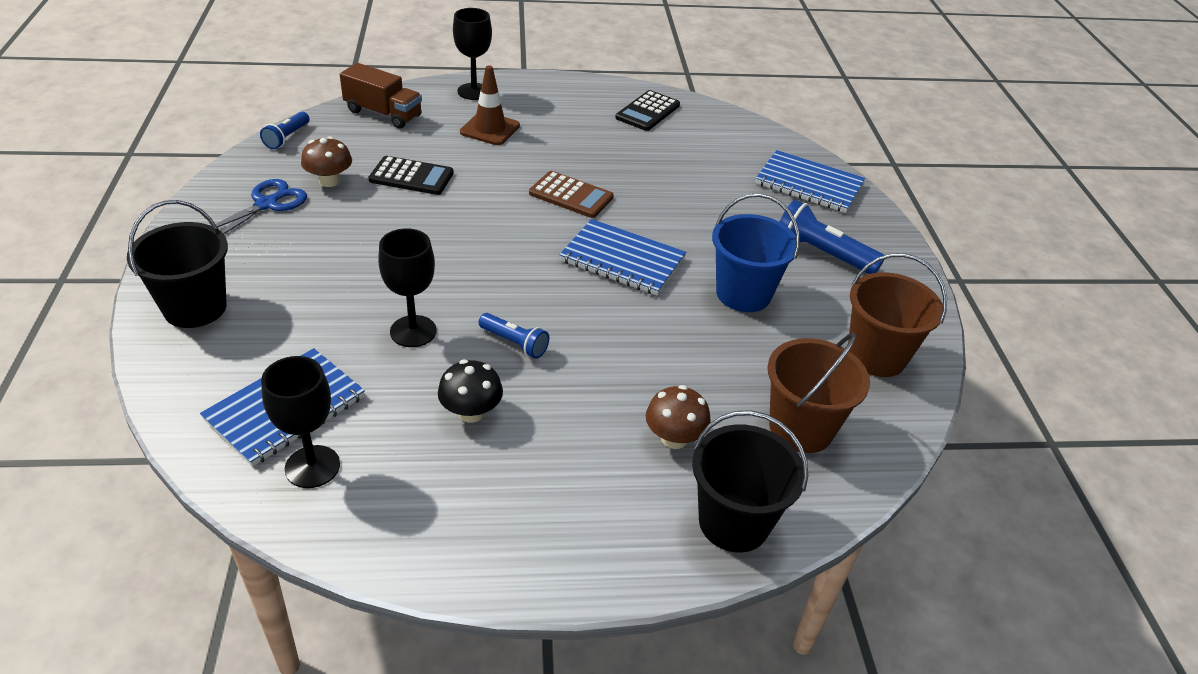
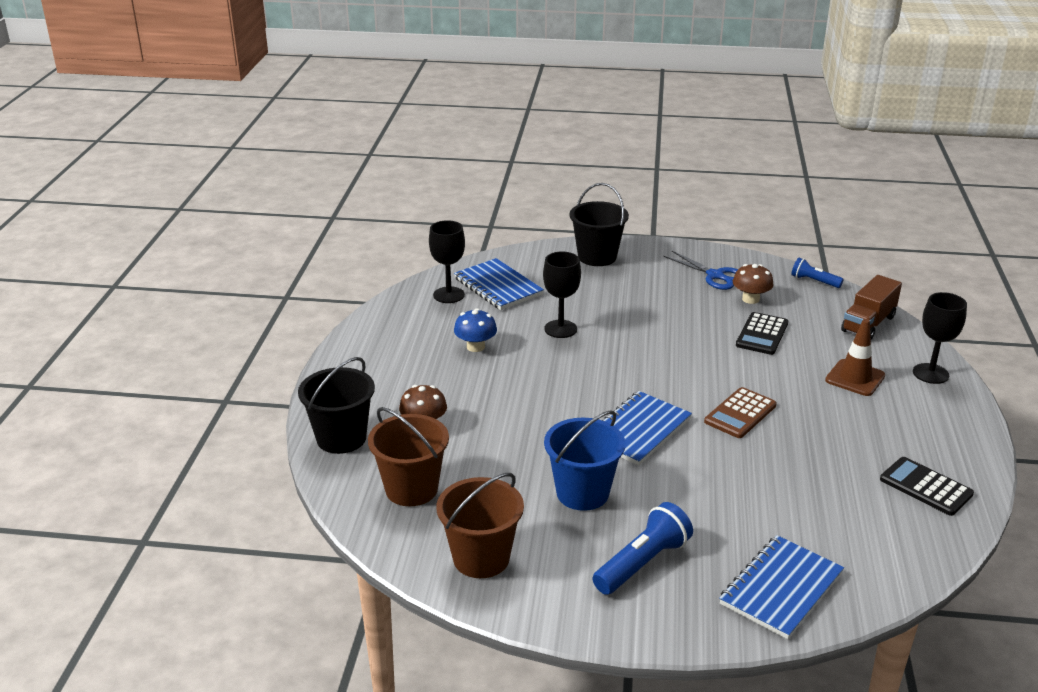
camera: 105 degrees right, 10 degrees down
black mushroom [438,359,503,423] -> blue mushroom [454,308,497,352]
blue flashlight [479,313,549,359] -> none

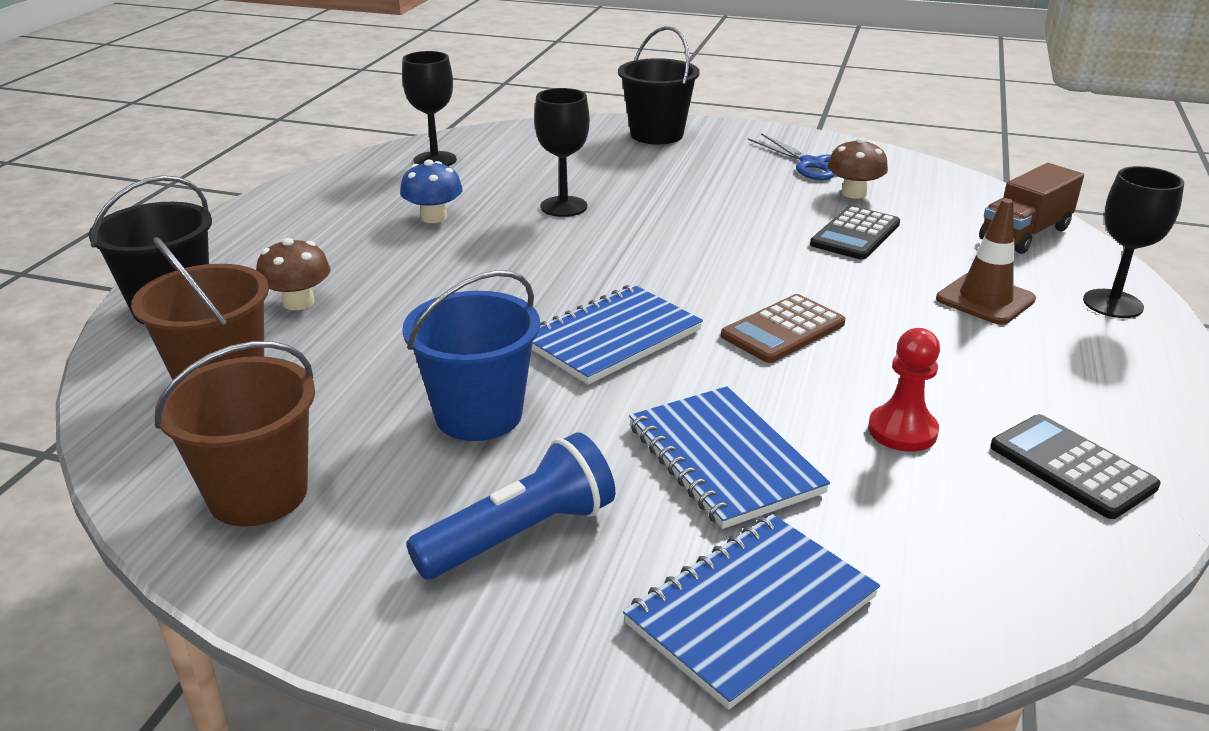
camera: 10 degrees right, 0 degrees up
blue notebook [454,258,544,310] -> blue notebook moved to [629,386,830,529]
blue flashlight [792,258,844,288] -> none
none -> red pawn [868,328,940,452]

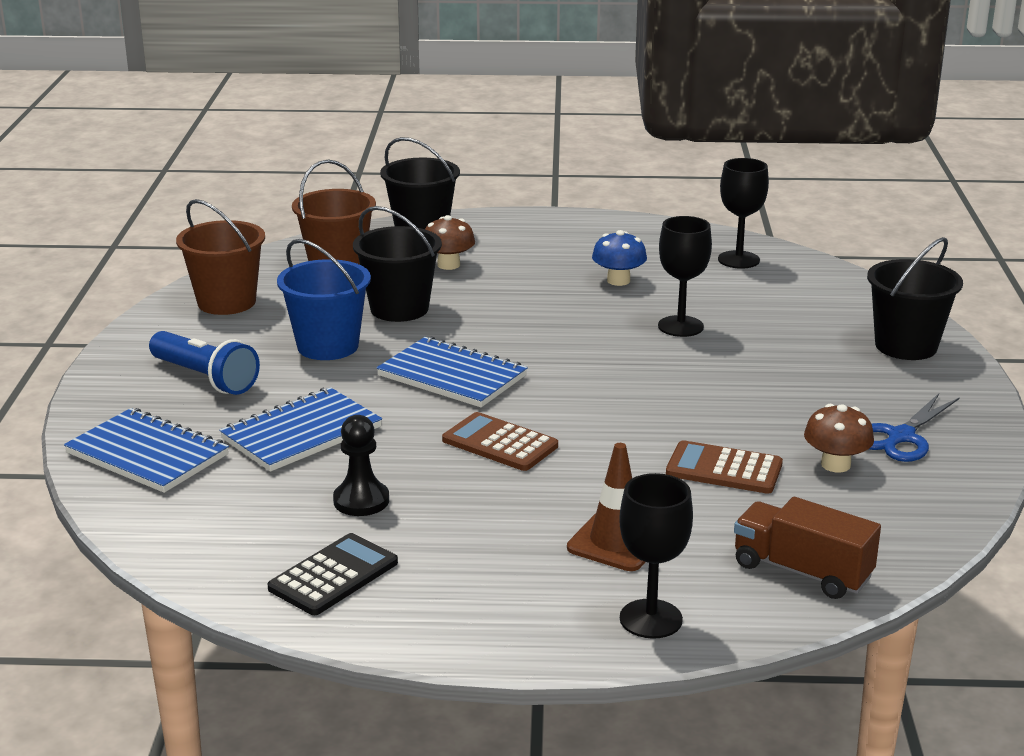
camera: 75 degrees right, 5 degrees down
black calculator [810,206,900,260] -> brown calculator [666,440,783,494]
red pawn [868,328,940,452] -> black pawn [333,415,389,516]
none -> black bucket [353,206,442,322]

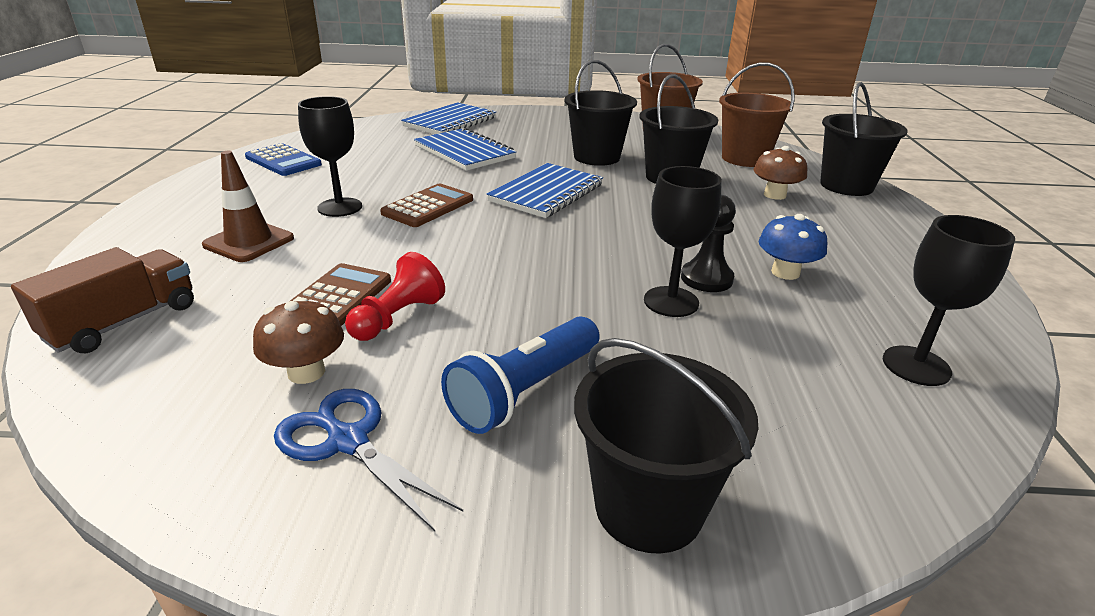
camera: 90 degrees right, 5 degrees up
blue flashlight [149,331,260,395] -> blue flashlight moved to [441,316,600,434]
black calculator [267,533,398,615] -> blue calculator [245,143,322,176]
blue bucket [277,239,371,360] -> black bucket [565,60,637,166]
black pawn [333,415,389,516] -> black pawn moved to [681,195,736,292]
black goblet [619,473,693,639] -> black goblet moved to [298,96,362,217]
none -> red pawn [345,252,445,341]

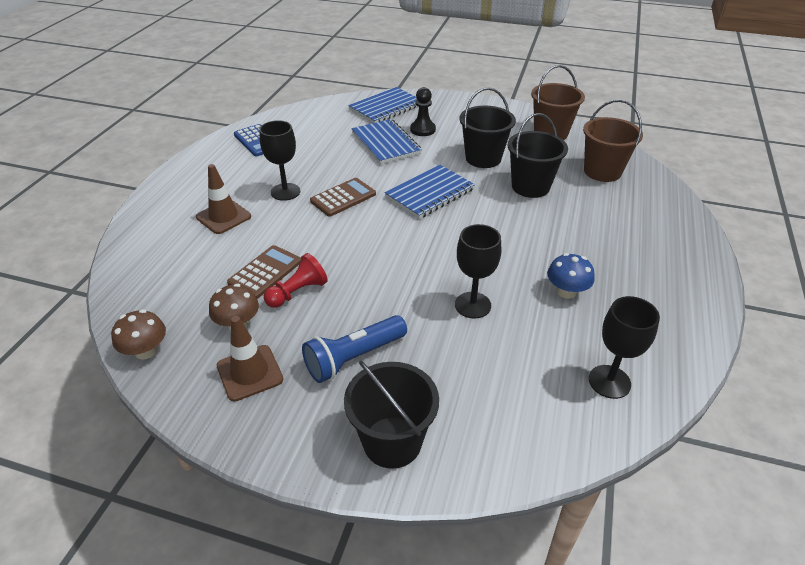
camera: 15 degrees right, 10 degrees up
brown truck [11,247,194,353] -> none
blue scissors [274,389,463,531] -> brown traffic cone [217,316,283,402]
black pawn [681,195,736,292] -> black pawn moved to [410,87,436,136]
brown mushroom [754,146,807,200] -> brown mushroom moved to [111,309,166,360]
black bucket [820,82,908,196] -> none

